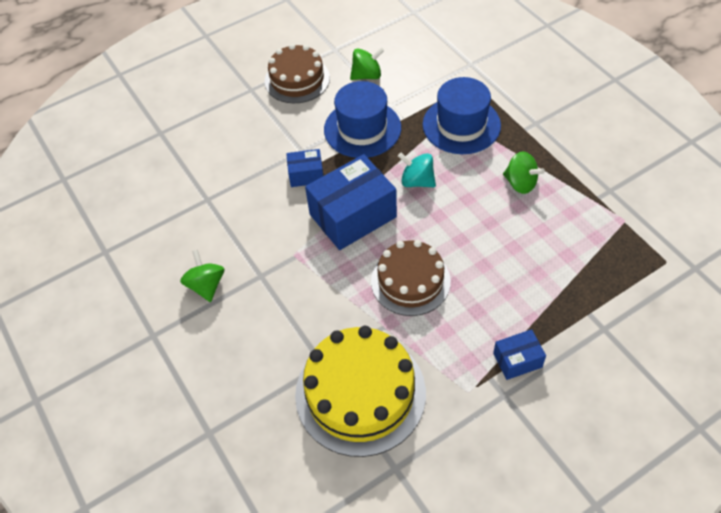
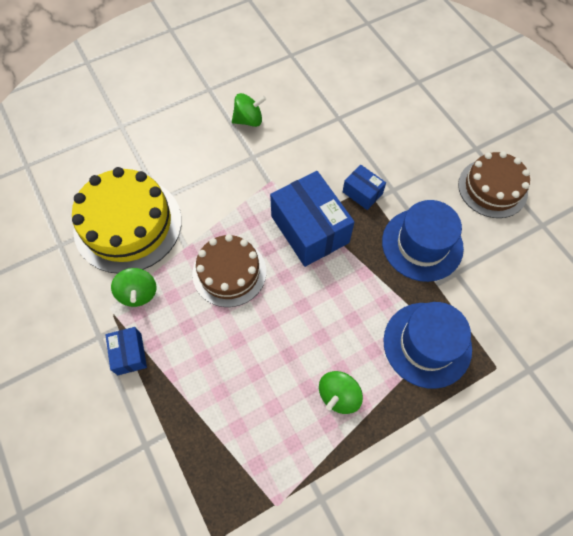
camera: 90 degrees right, 10 degrees up
blue box [286,149,323,187] -> blue box turned 45 degrees counterclockwise [343,165,386,210]
green spinning top [350,47,384,80] -> green spinning top moved to [111,268,157,307]
turquoise spinning top [398,153,436,187] -> none

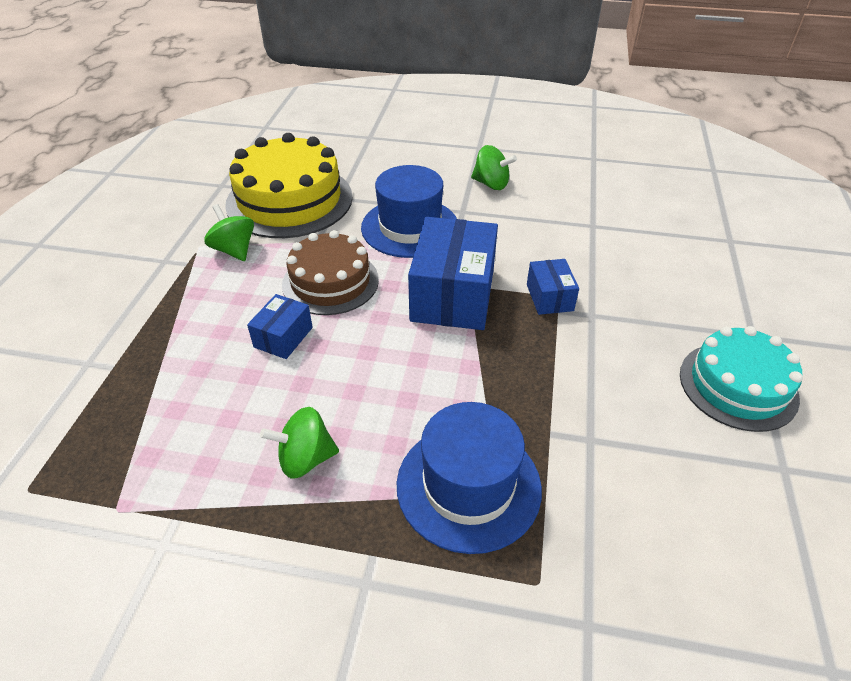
camera: 40 degrees right, 20 degrees down
blue box [106,327,147,375] -> blue box moved to [247,294,313,359]
green spinning top [111,268,157,307] -> green spinning top turned 120 degrees clockwise [204,204,254,261]
blue hat [382,200,464,282] -> blue hat moved to [361,165,457,258]
brown cake [458,151,530,218] -> turquoise cake [680,326,803,432]

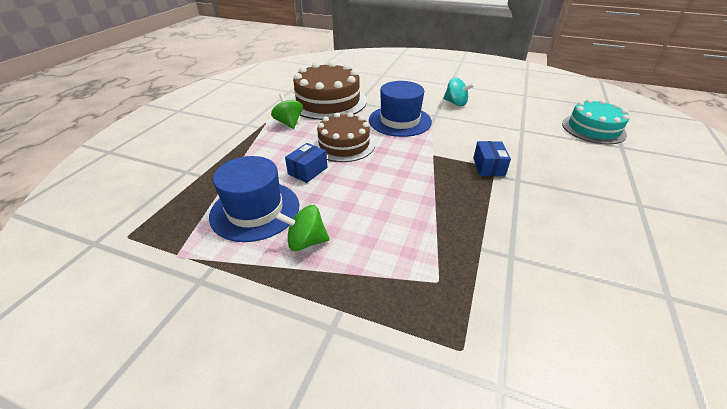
camera: 10 degrees right, 5 degrees down
yellow cake [225,133,353,238] -> brown cake [290,61,367,120]
blue hat [397,402,542,554] -> blue hat moved to [209,156,299,242]
blue box [408,217,498,330] -> none
green spinning top [471,145,517,190] -> turquoise spinning top [443,77,474,106]
turquoise cake [680,326,803,432] -> turquoise cake moved to [562,99,629,144]

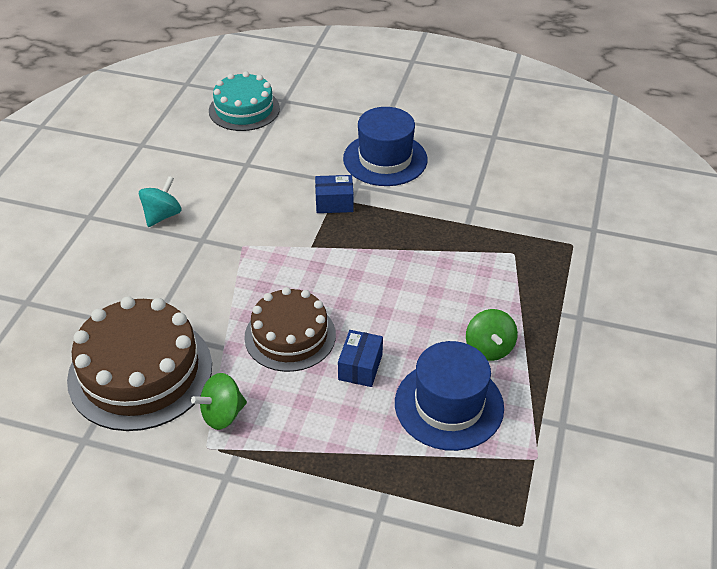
camera: 95 degrees left, 5 degrees up
blue box [285,143,328,183] -> blue box turned 75 degrees clockwise [338,330,383,387]
blue hat [369,81,432,137] -> blue hat moved to [343,107,427,186]

